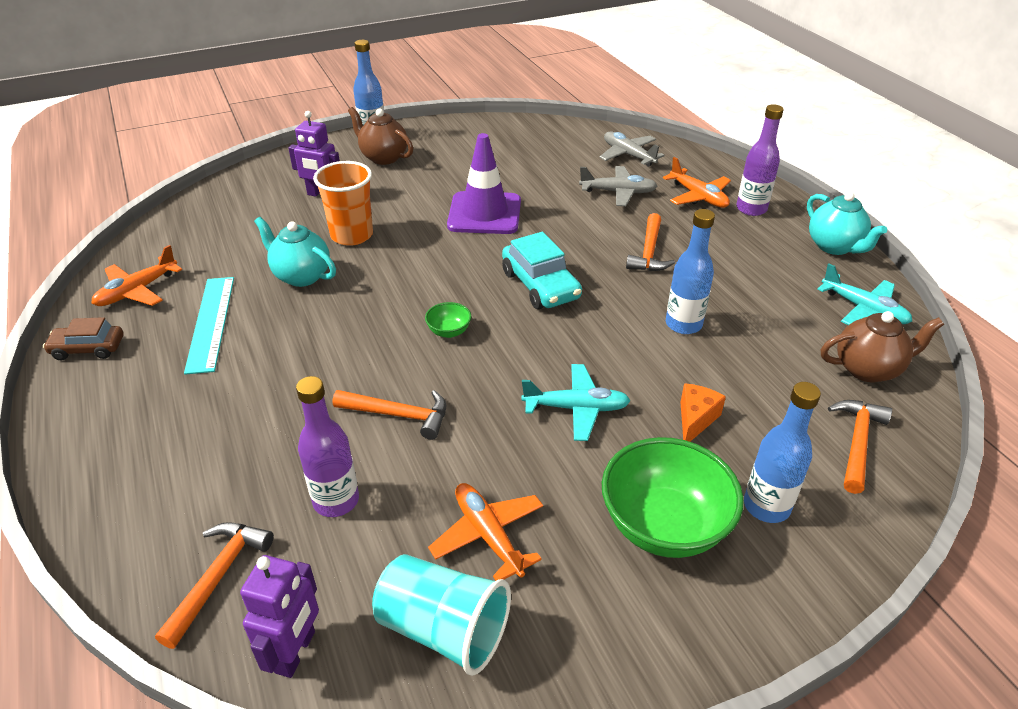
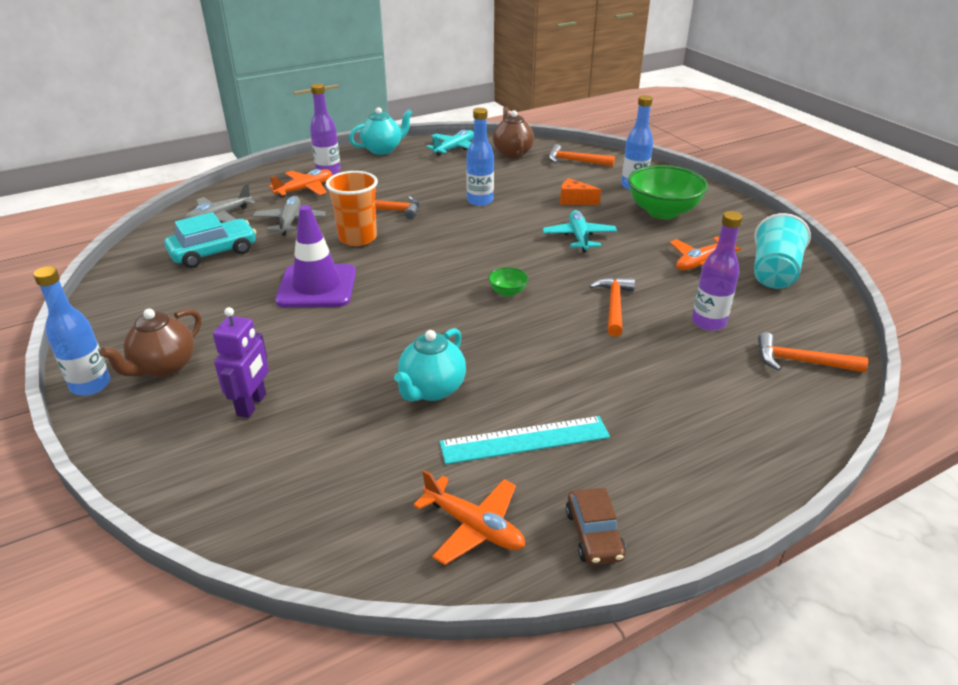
camera: 95 degrees left, 5 degrees down
purple robot [240,555,319,678] -> none
orange cup [313,161,373,246] -> orange cup moved to [326,171,378,246]
turquoise car [502,232,582,309] -> turquoise car moved to [164,212,256,268]

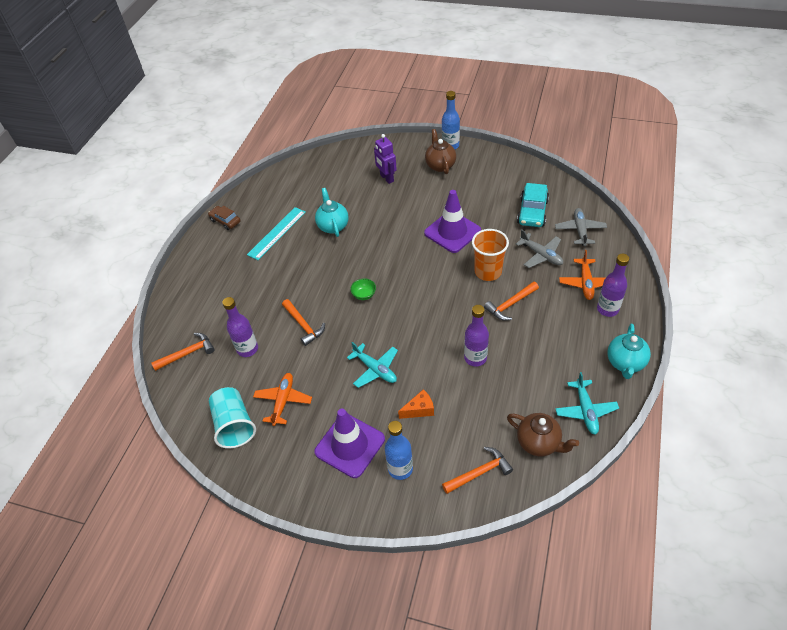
camera: 140 degrees right, 15 degrees up
orange plane [413,470,525,565] -> none
blue bottle [466,108,494,206] -> purple bottle [464,305,489,367]
green bowl [628,165,708,219] -> purple traffic cone [314,409,385,478]

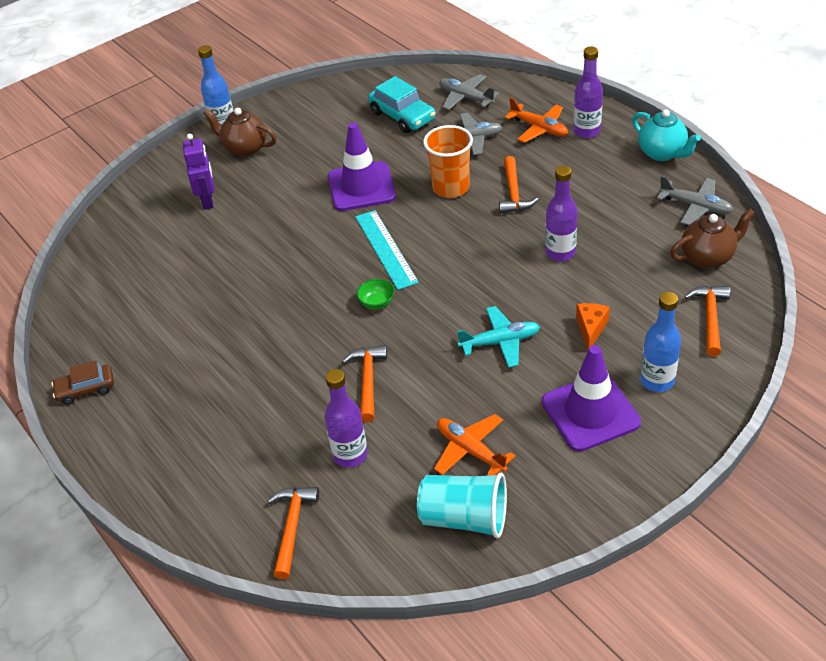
camera: 55 degrees left, 5 degrees down
turquoise ruler [247,207,306,260] -> turquoise ruler moved to [355,210,419,290]
orange hammer [282,299,325,346] -> orange hammer turned 90 degrees counterclockwise [342,345,387,422]
turquoise teapot [315,188,349,237] -> none
purple robot [374,134,397,184] -> purple robot turned 105 degrees counterclockwise [183,134,214,210]
turquoise plane [555,372,619,435] -> grey plane [657,176,733,225]

